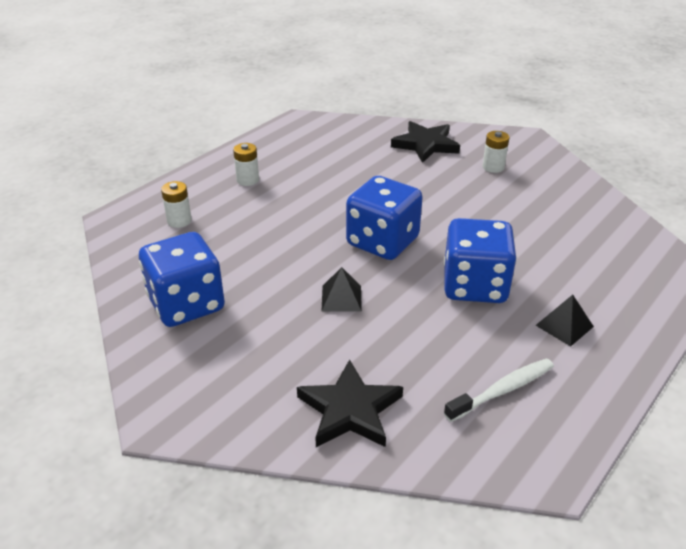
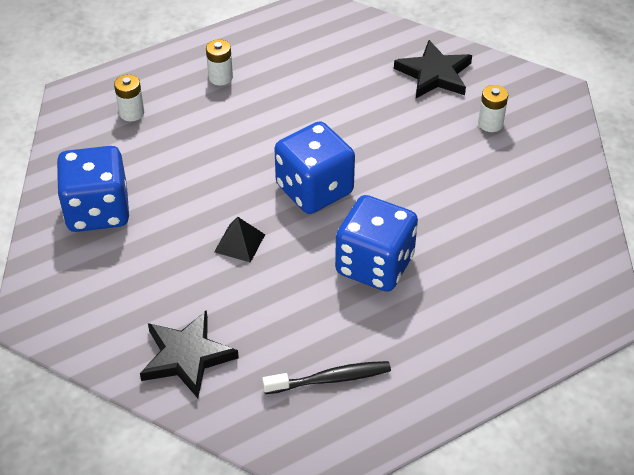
camera: 20 degrees right, 10 degrees up
white toothbrush [444,358,554,422] -> black toothbrush [262,361,391,394]
black pyramid [535,295,594,346] -> none

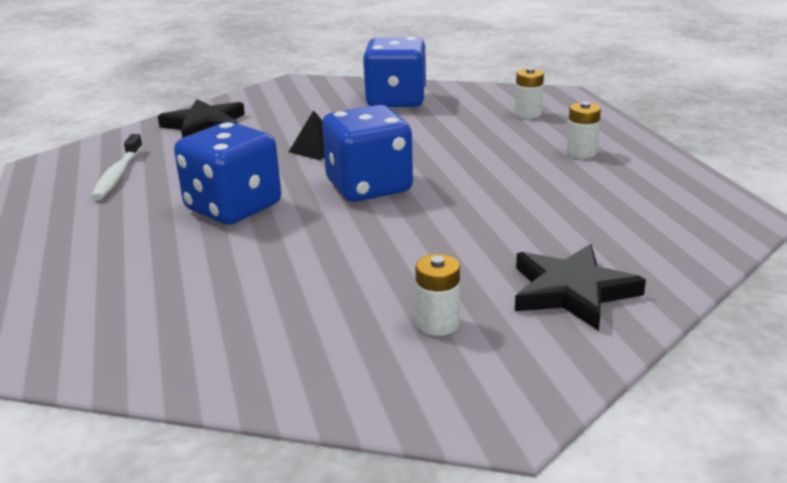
camera: 105 degrees right, 20 degrees down
black toothbrush [262,361,391,394] -> white toothbrush [91,134,143,200]

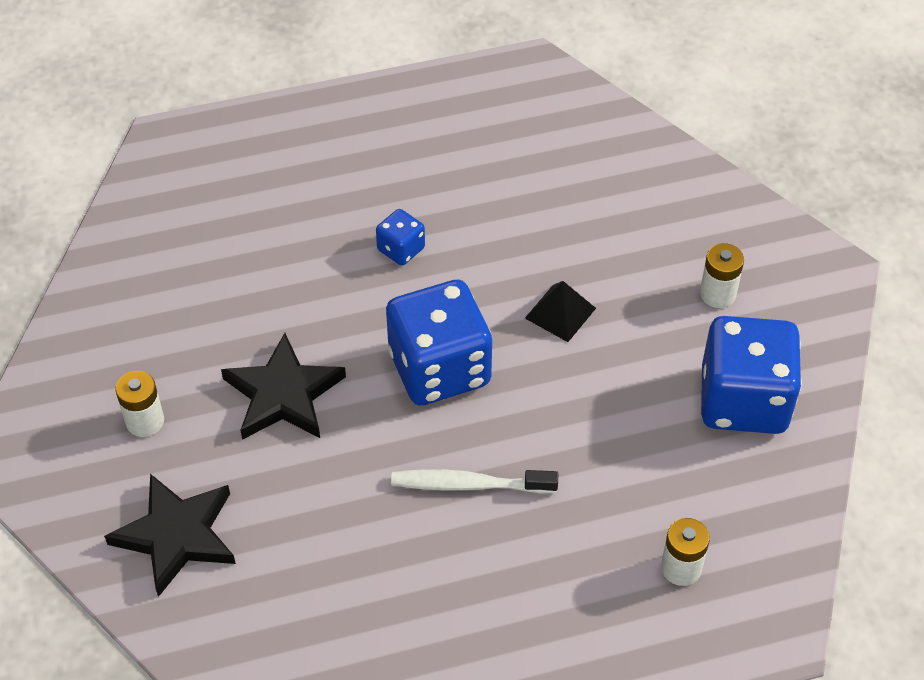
camera: 90 degrees right, 25 degrees up
white toothbrush [91,134,143,200] -> white toothbrush moved to [391,469,558,494]
black star [158,99,245,138] -> black star moved to [221,333,346,440]
blue dice [174,122,281,225] -> blue dice [376,209,425,266], size x0.46
white battery [566,102,601,158] -> white battery moved to [700,243,744,308]

